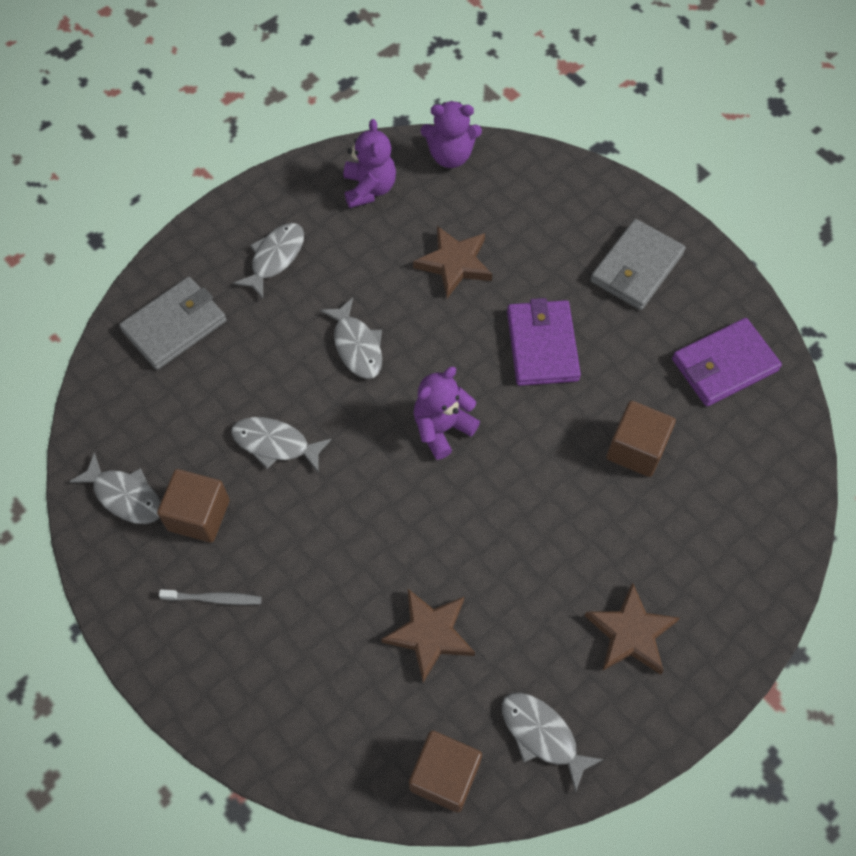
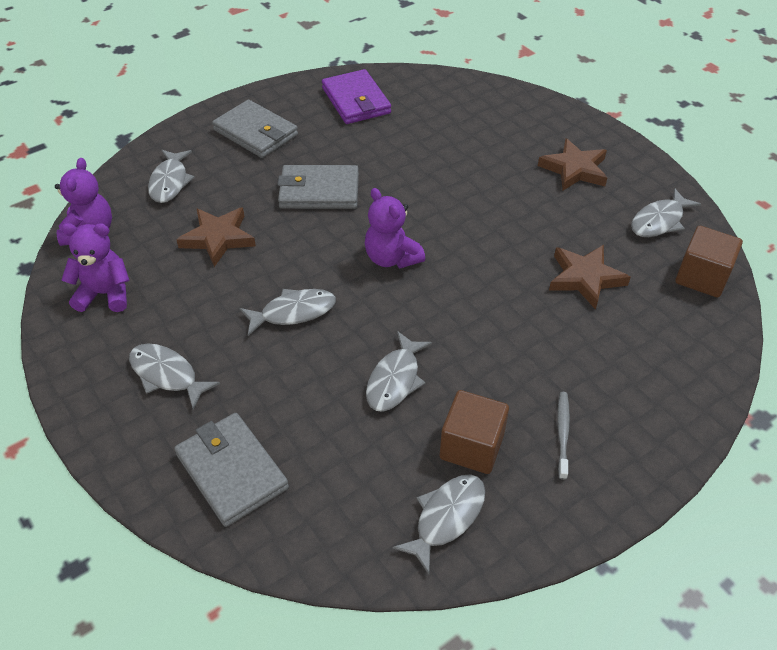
camera: 85 degrees left, 15 degrees down
purple wallet [507,298,581,386] -> grey wallet [277,165,359,209]
brown cube [606,401,676,477] -> none
none -> grey fish [148,150,194,203]

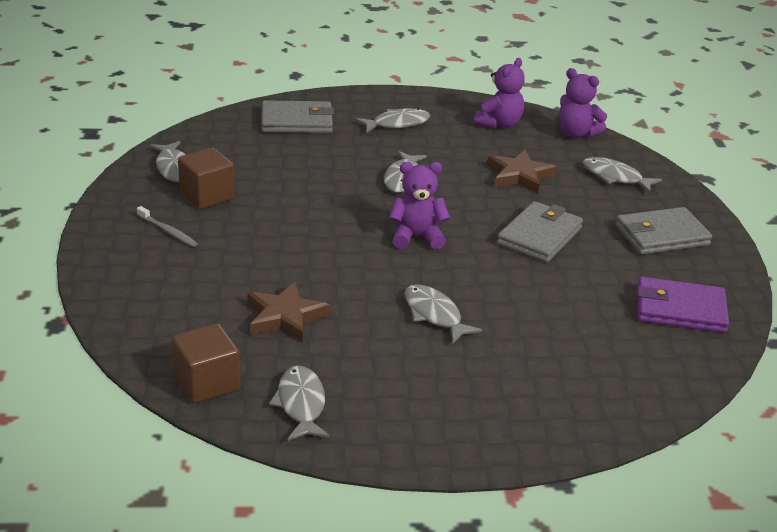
camera: 120 degrees right, 15 degrees down
grey fish [366,331,432,412] -> grey fish moved to [404,284,482,344]
brown star [538,138,607,191] -> none

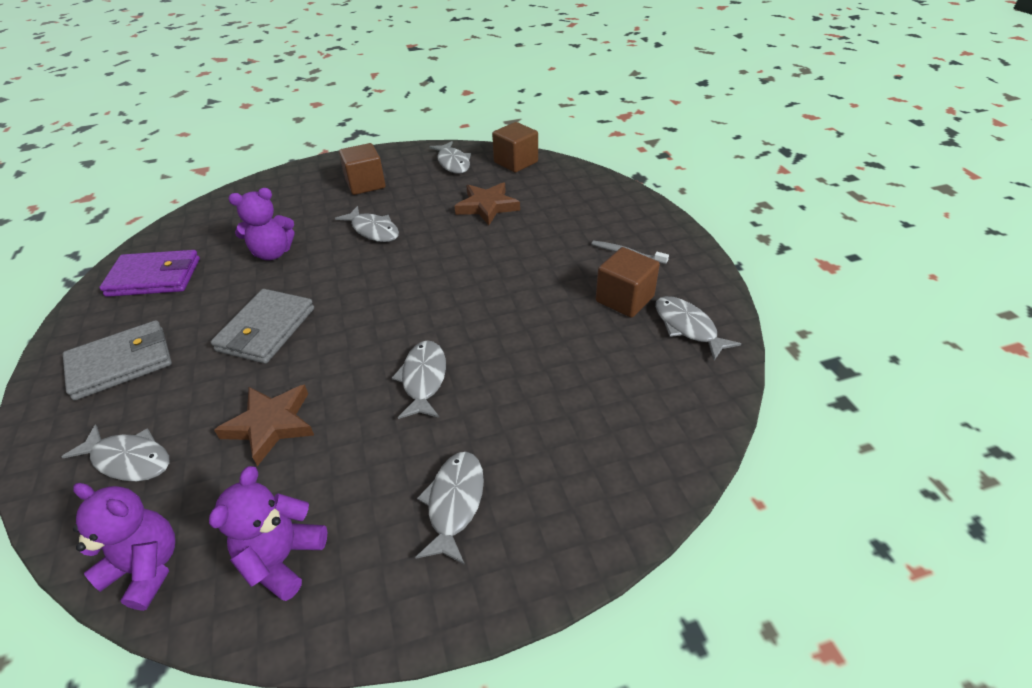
camera: 170 degrees right, 10 degrees up
grey wallet [261,100,334,133] -> none
grey fish [356,108,430,133] -> grey fish turned 135 degrees clockwise [415,452,484,565]
purple teddy bear [388,162,450,249] -> purple teddy bear moved to [228,188,294,260]
none -> brown cube [339,143,386,195]

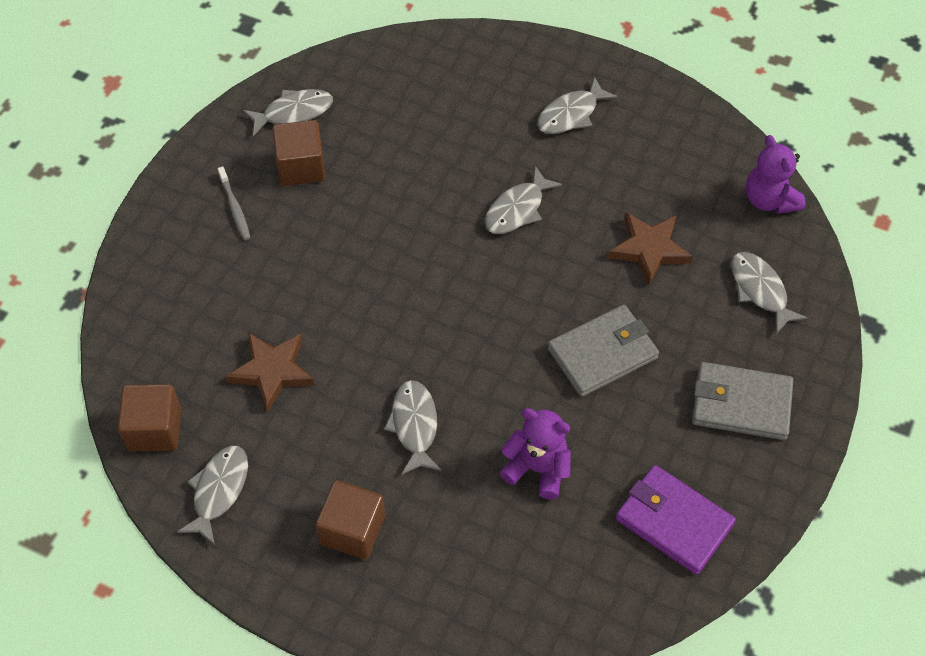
camera: 140 degrees left, 15 degrees up
purple teddy bear [209,466,327,601] -> none
grey fish [655,296,741,360] -> grey fish turned 120 degrees counterclockwise [243,89,333,136]

